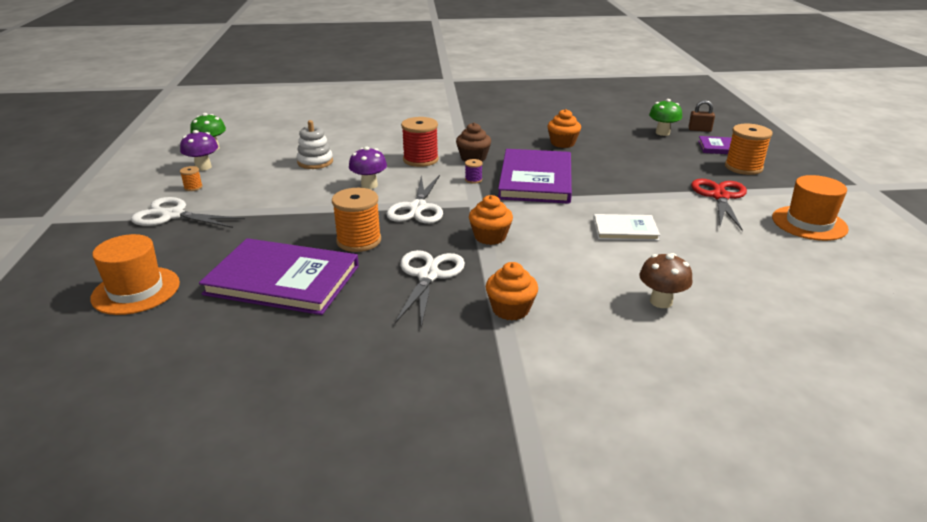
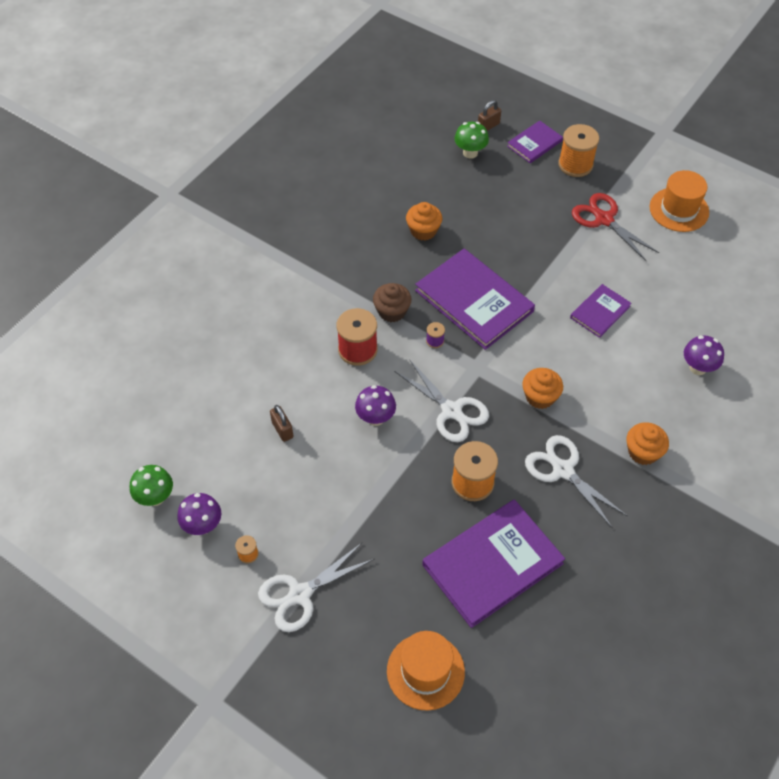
camera: 50 degrees left, 25 degrees up
white stacking toy [297,120,333,169] -> brown padlock [270,405,293,442]
white book [593,214,660,241] -> purple book [570,284,632,338]
brown mushroom [639,253,692,308] -> purple mushroom [684,335,724,375]

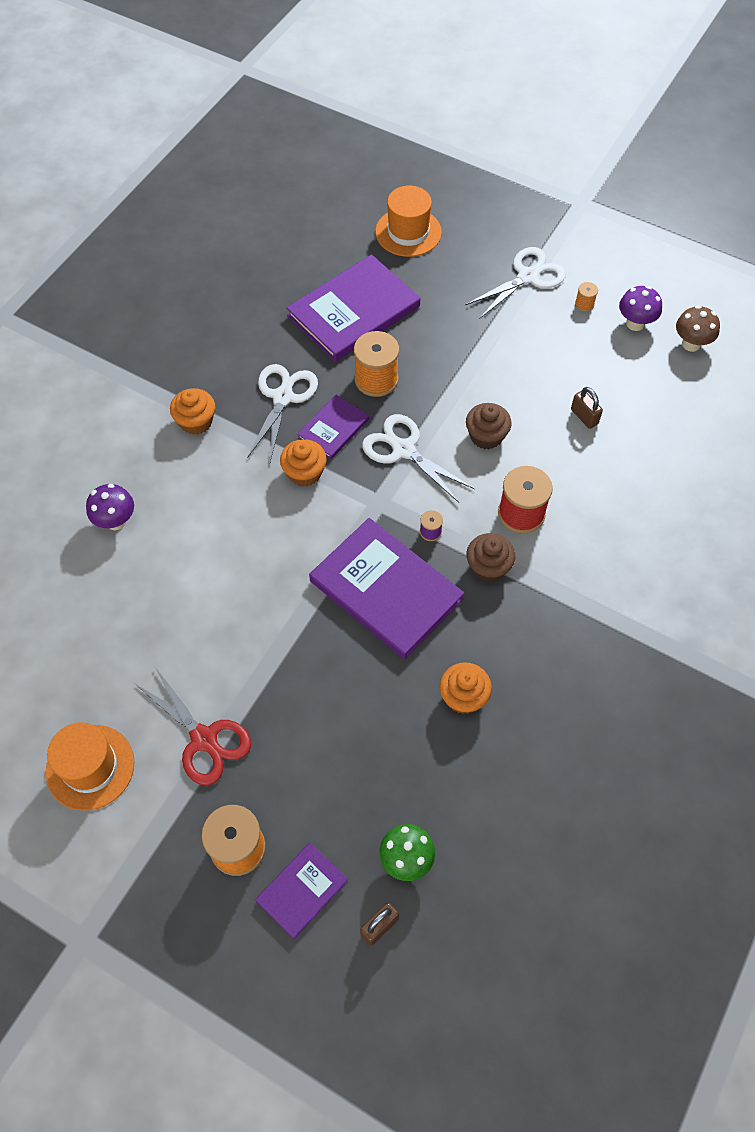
camera: 175 degrees right, 5 degrees up
green mushroom [130,465,173,506] -> brown mushroom [676,305,720,352]
purple mushroom [355,385,396,426] -> brown cupcake [466,403,512,449]
white scissors [525,435,627,529] -> white scissors turned 120 degrees counterclockwise [247,364,318,462]
purple book [570,284,632,338] -> purple book moved to [297,395,369,459]

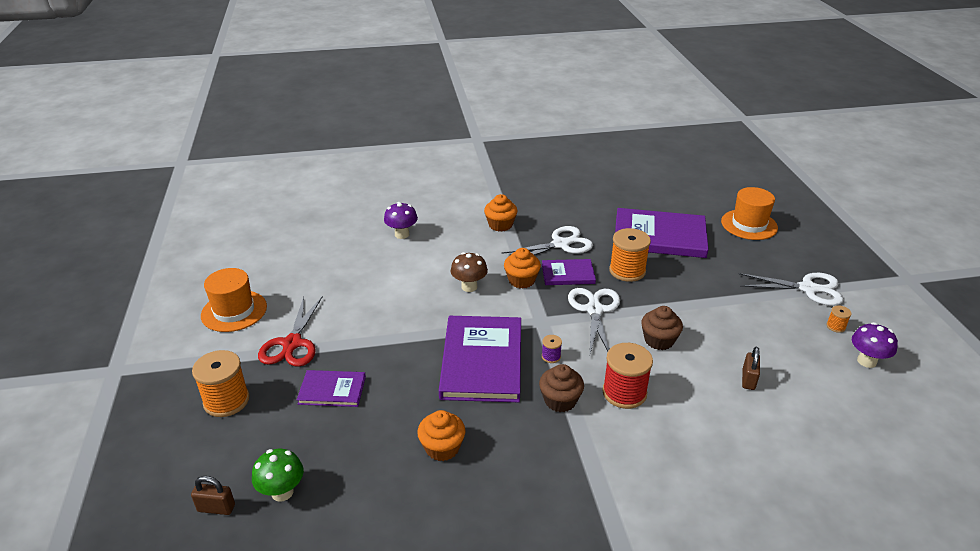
camera: 50 degrees right, 25 degrees down
purple book [255,843,348,939] -> purple book moved to [297,370,366,407]
brown mushroom [676,305,720,352] -> brown mushroom moved to [451,252,488,292]

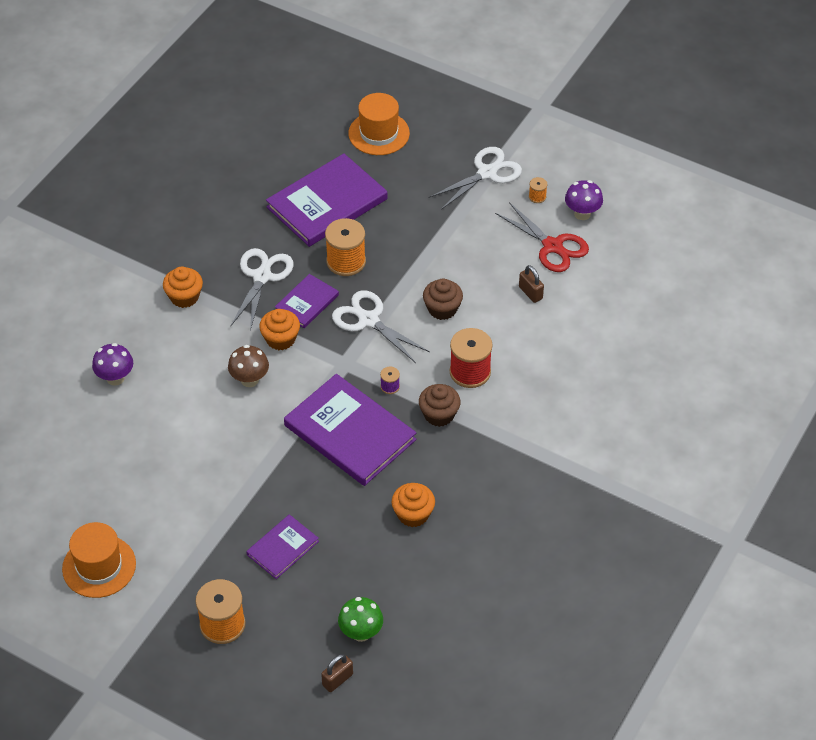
camera: 50 degrees left, 15 degrees up
red scissors [258,296,323,367] -> red scissors moved to [495,202,589,272]

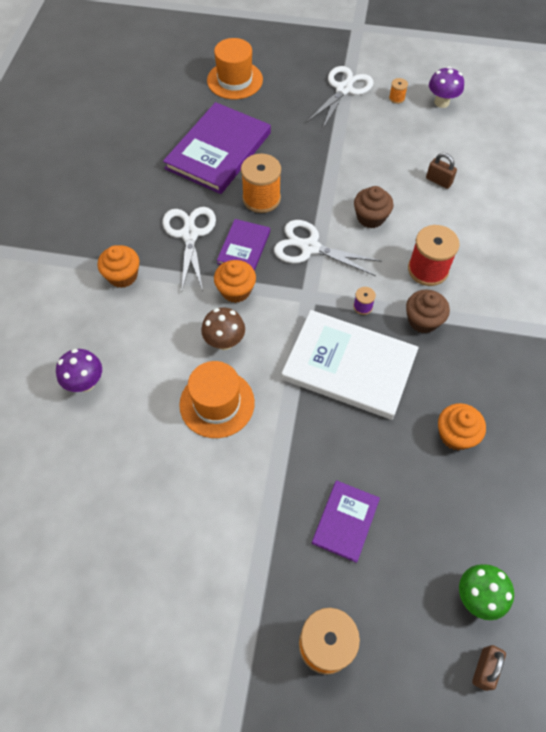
camera: 20 degrees left, 10 degrees up
orange hat [62,522,136,598] -> orange hat moved to [179,361,255,438]
purple book [284,374,416,486] -> white book [281,310,419,420]
red scissors [495,202,589,272] -> none

